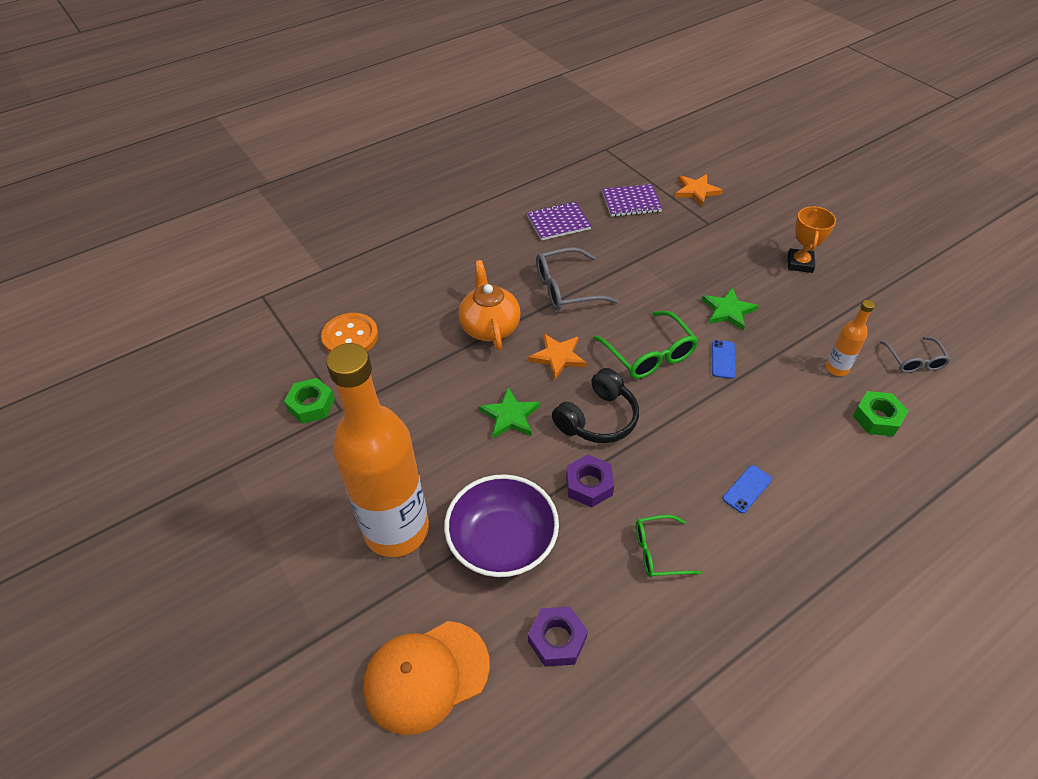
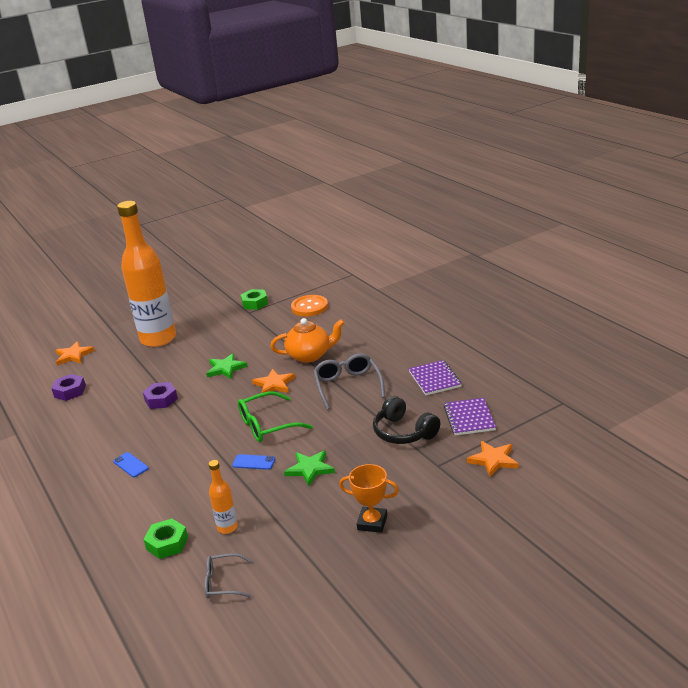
camera: 95 degrees right, 20 degrees down
orange cap [363,621,490,735] -> orange star [55,341,95,366]
purple bowl [444,474,559,578] -> none
black headphones [552,368,639,443] -> black headphones moved to [373,396,440,444]
green glasses [636,515,701,578] -> none

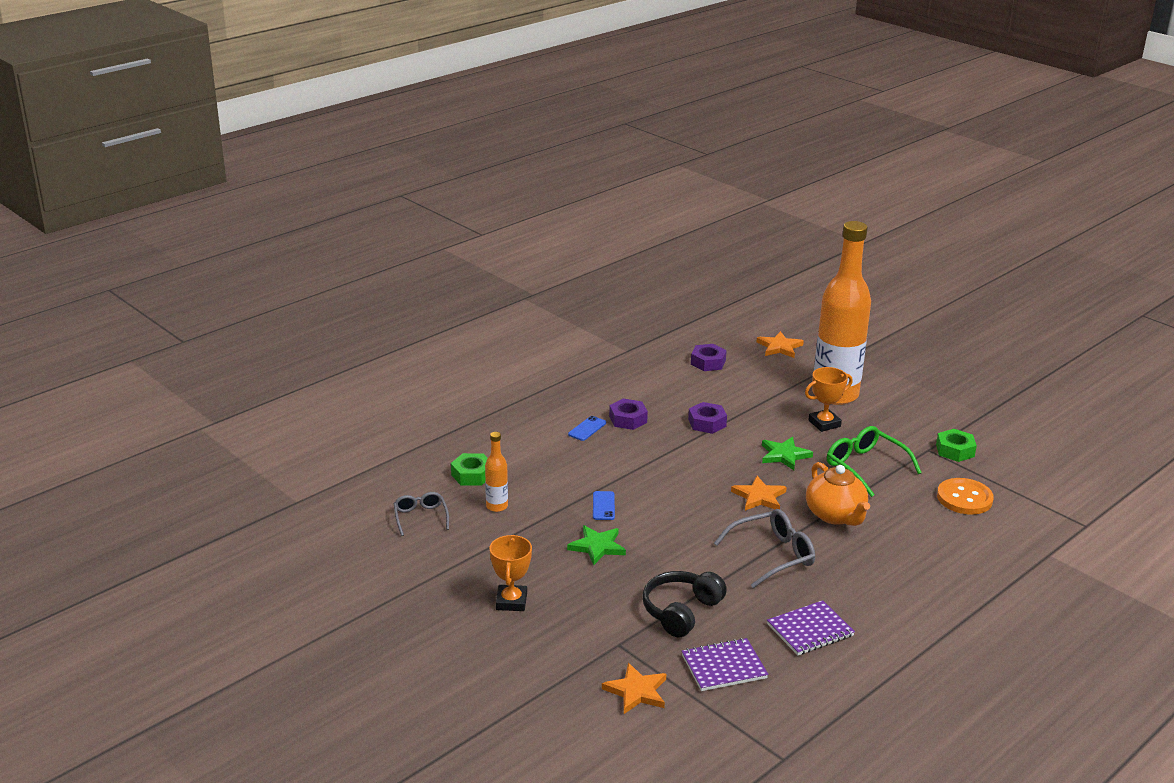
camera: 75 degrees right, 0 degrees up
green glasses [238,391,313,442] -> green glasses moved to [827,426,922,497]
none -> purple nut [609,398,648,430]
none -> orange trophy [805,367,853,432]

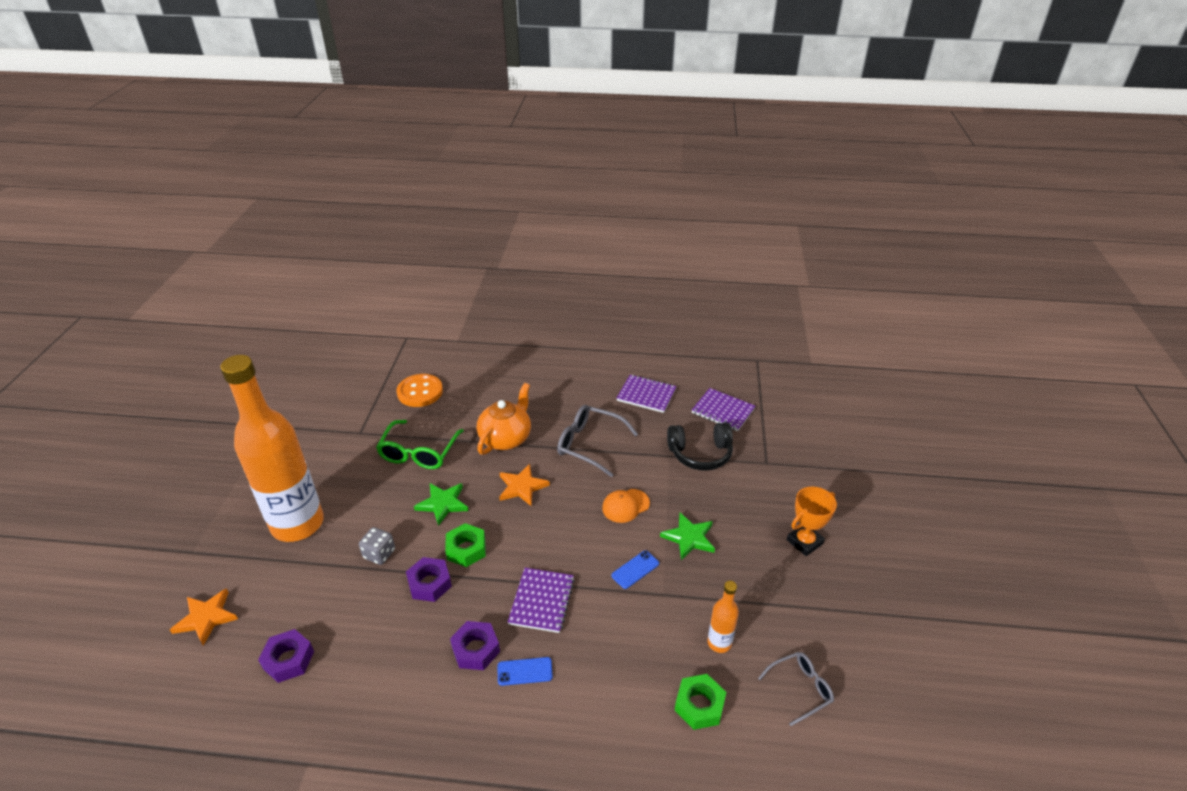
camera: 130 degrees left, 10 degrees up
grey glasses [394,492,449,536] -> grey glasses turned 150 degrees counterclockwise [758,652,834,726]
orange star [602,663,666,714] -> none
orange trophy [805,367,853,432] -> none
green nut [936,429,977,462] -> green nut moved to [445,523,486,567]
none -> grey dice [359,527,395,565]
none -> purple notebook [508,568,574,633]
none -> orange cap [602,489,650,523]

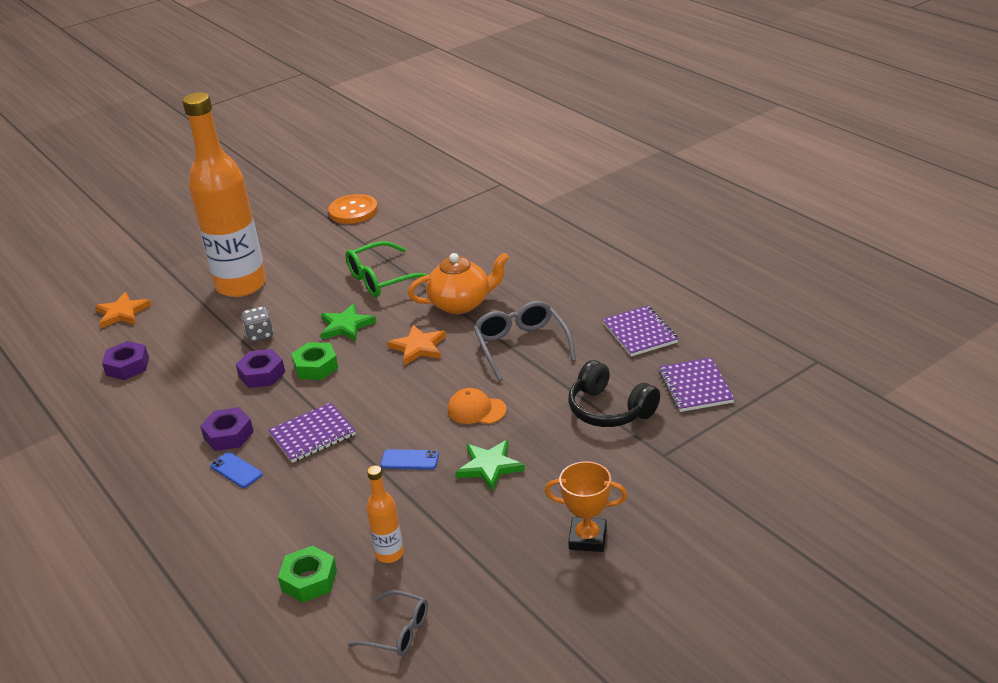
camera: 50 degrees right, 5 degrees down
orange button [397,374,443,407] -> orange button moved to [328,194,378,224]

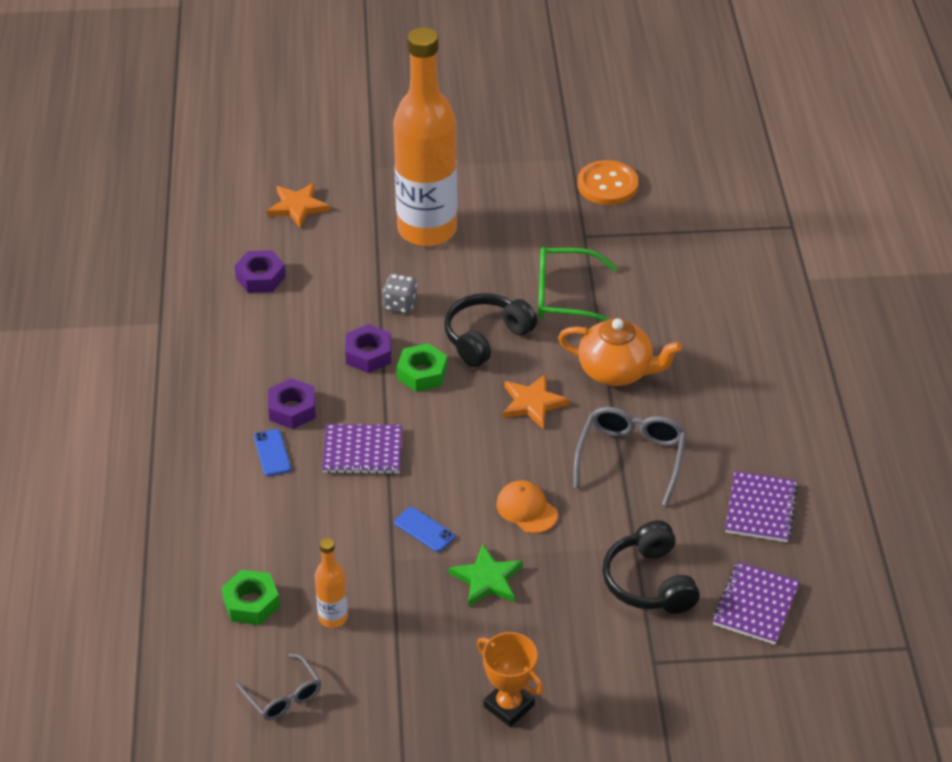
camera: 30 degrees right, 10 degrees up
green star [321,304,376,341] -> black headphones [444,293,537,367]

